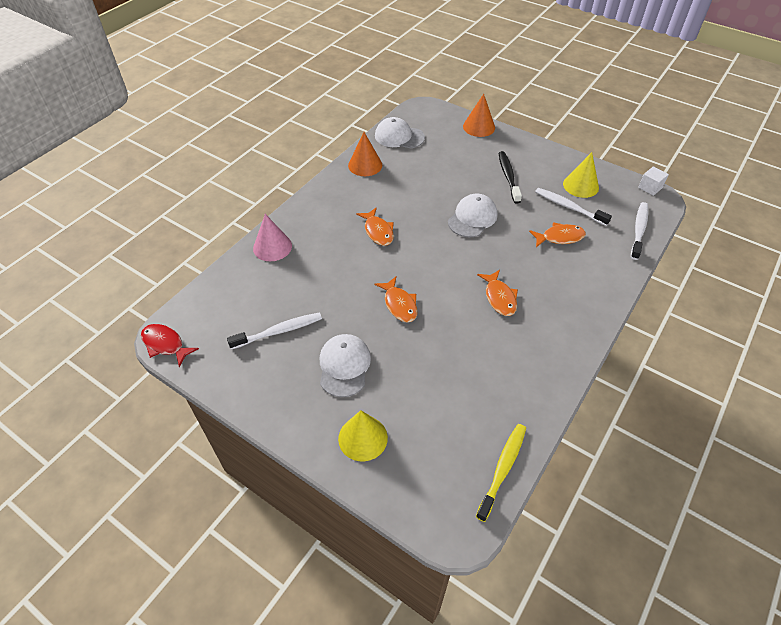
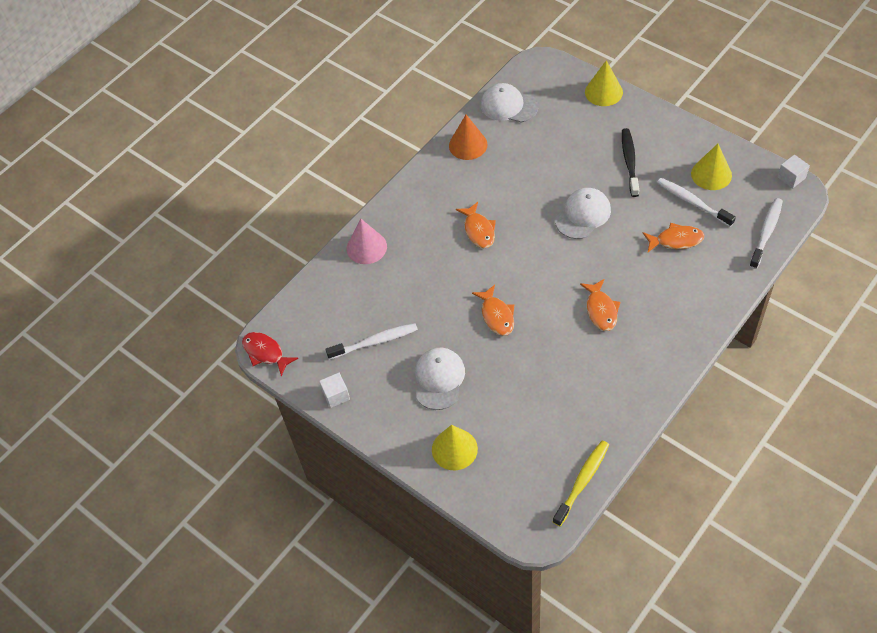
camera: 10 degrees right, 5 degrees up
orange cone [463,94,495,137] -> yellow cone [585,60,623,106]
none -> white cube [319,373,350,408]

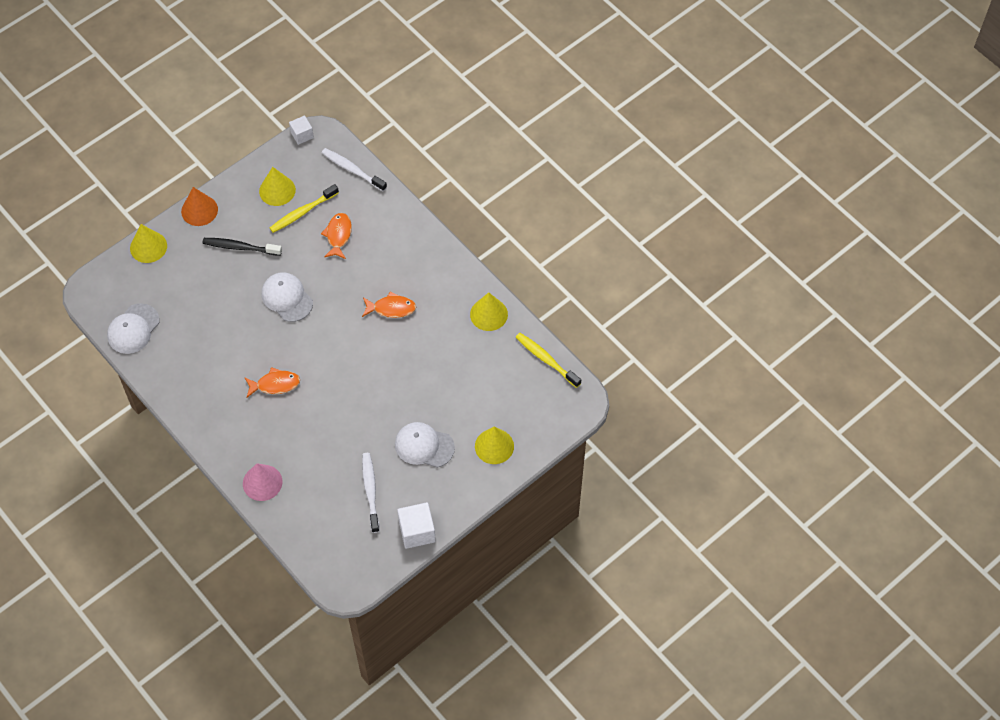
camera: 85 degrees left, 5 degrees up
red fish [242,332,298,376] -> none
white cube [319,373,350,408] -> white cube [397,502,436,549], size x1.58
orange cone [449,115,488,160] -> orange cone moved to [181,187,218,226]
orange fish [472,284,514,336] -> none
white toothbrush [657,178,736,227] -> yellow toothbrush [270,184,339,233]
none -> yellow cone [470,292,508,331]

